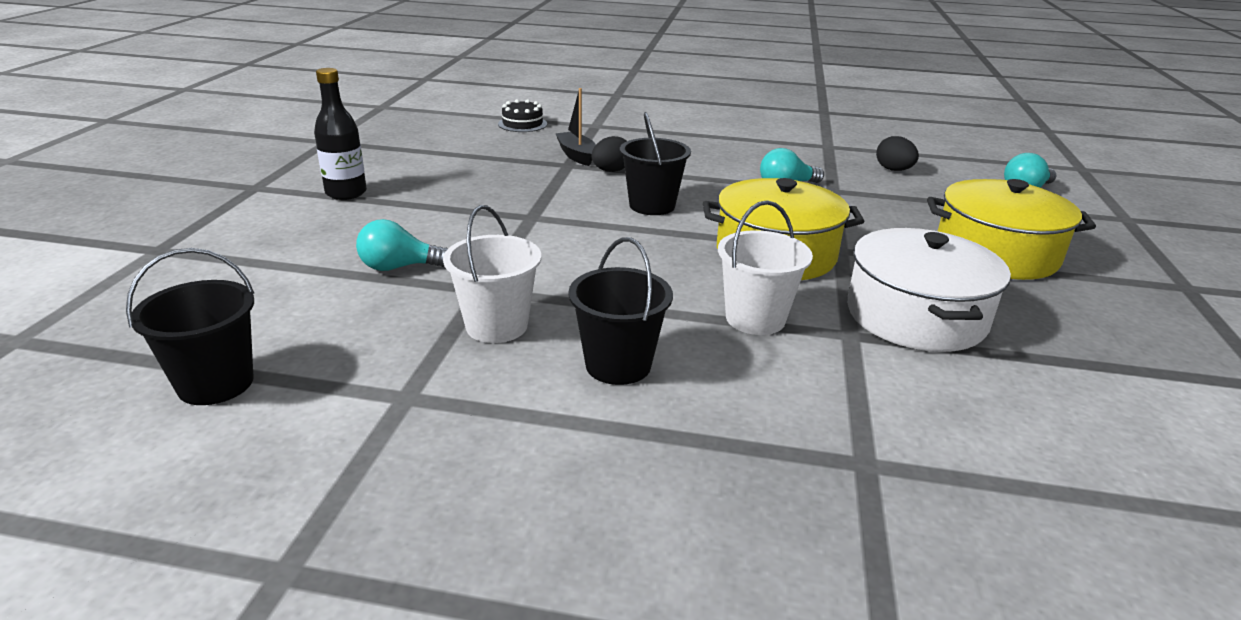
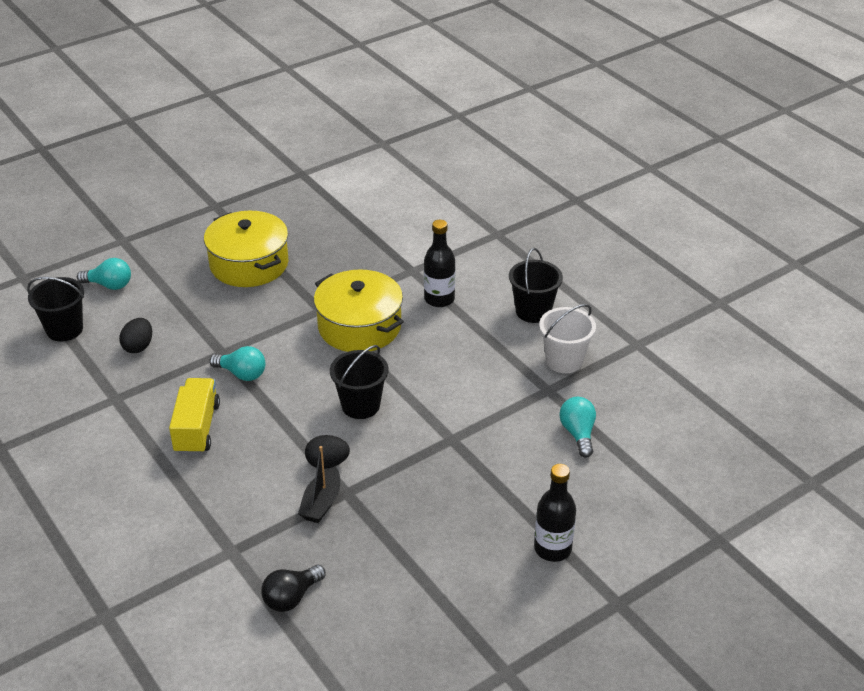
camera: 135 degrees left, 10 degrees up
black bucket [126,248,254,405] -> black bucket moved to [27,277,84,342]
turquoise light bulb [356,219,448,271] -> turquoise light bulb turned 135 degrees counterclockwise [560,397,596,458]
black cake [498,99,547,132] -> black light bulb [261,565,326,612]
white bucket [718,201,813,335] -> black bottle [424,220,455,307]
white pot [847,228,1011,352] -> none
none -> yellow truck [169,378,220,455]

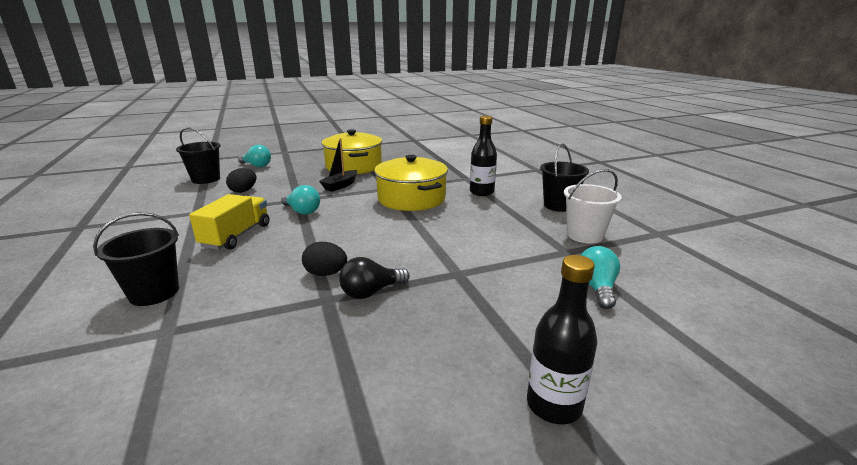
camera: 15 degrees right, 15 degrees down
black light bulb [261,565,326,612] -> black light bulb moved to [339,257,410,299]
black boat [298,446,340,523] -> black boat moved to [319,138,357,192]
black bucket [330,345,388,419] -> black bucket moved to [93,212,179,306]

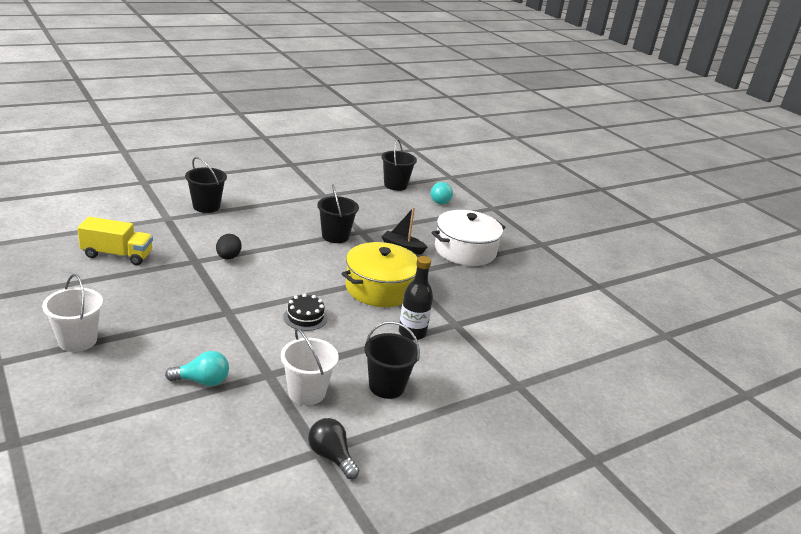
camera: 75 degrees right, 5 degrees up
yellow truck [189,194,269,250] -> yellow truck moved to [78,217,153,265]
black egg [226,168,257,193] -> none
turquoise light bulb [281,185,320,214] -> black bucket [317,184,359,243]
yellow pot [321,129,382,174] -> white pot [431,210,506,266]
black light bulb [339,257,410,299] -> black light bulb moved to [308,418,359,479]
black bottle [527,255,598,424] -> white bucket [42,274,103,352]
none -> black cake [283,294,328,331]

